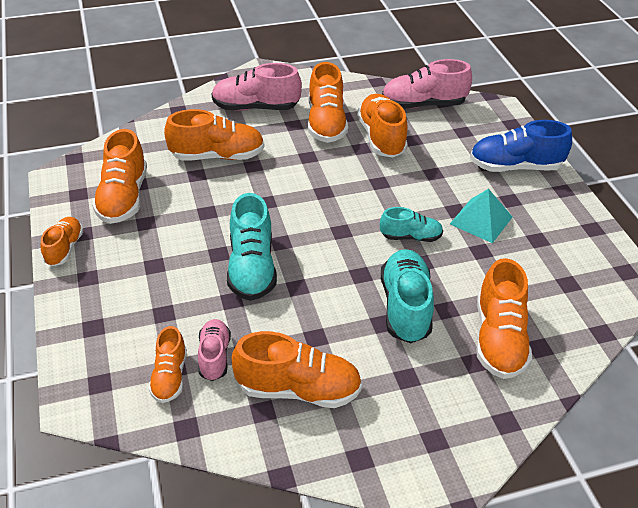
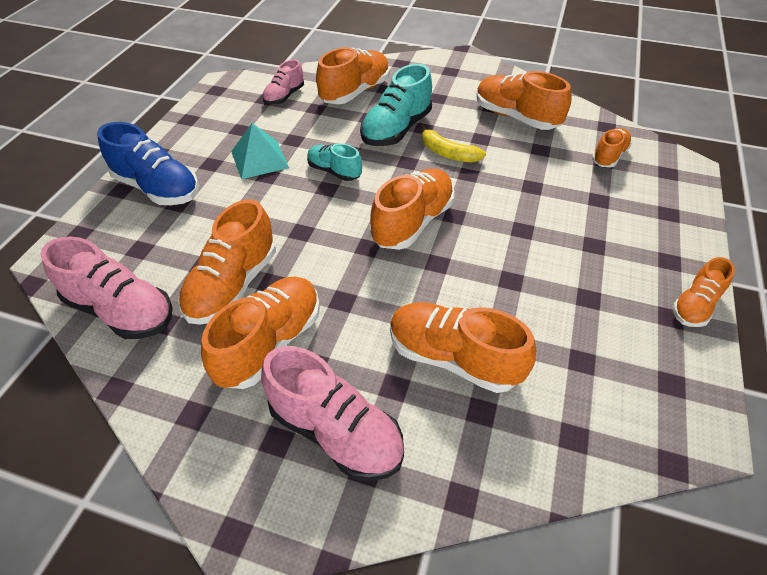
camera: 145 degrees left, 5 degrees up
orange shoe [92,129,147,224] -> orange shoe moved to [370,168,454,250]
pink shoe [198,319,231,381] -> pink shoe moved to [262,59,304,105]
turquoise shoe [227,193,277,301] -> none
none -> yellow banana [421,125,486,163]

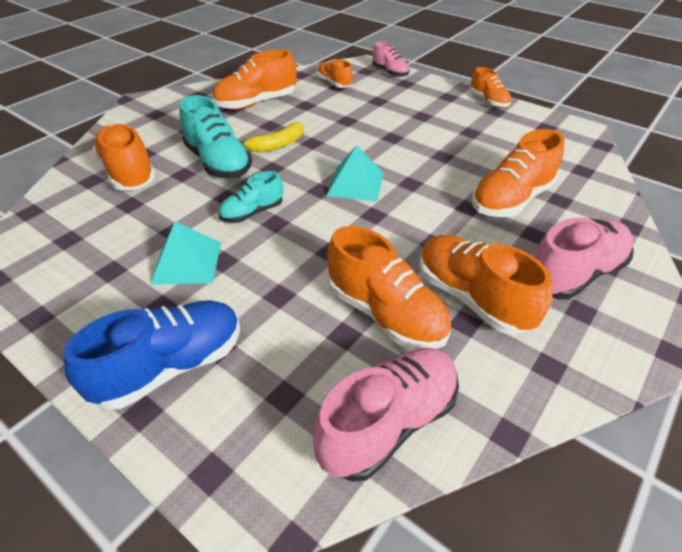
camera: 70 degrees left, 5 degrees down
pink shoe [262,59,304,105] -> pink shoe moved to [372,42,410,77]
orange shoe [370,168,454,250] -> turquoise pyramid [326,145,384,202]

